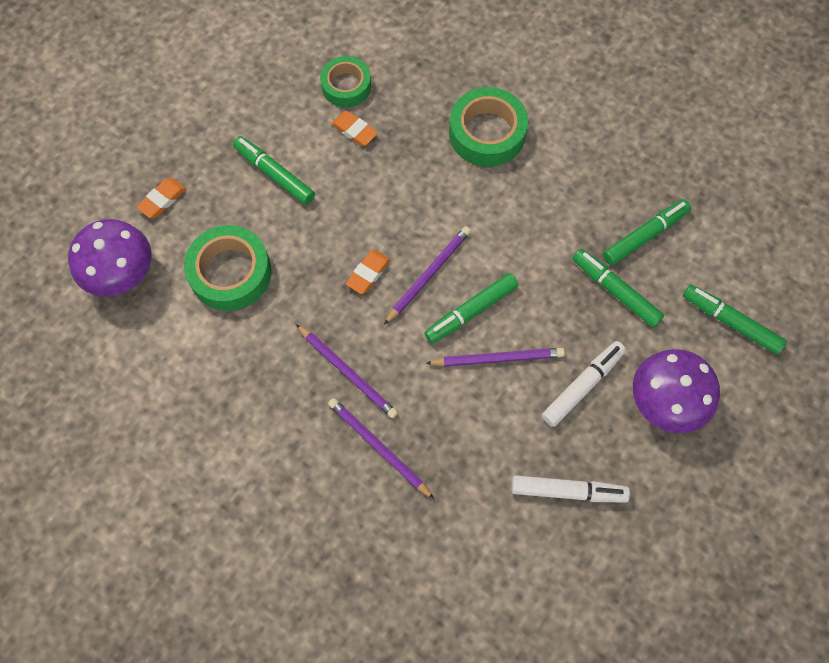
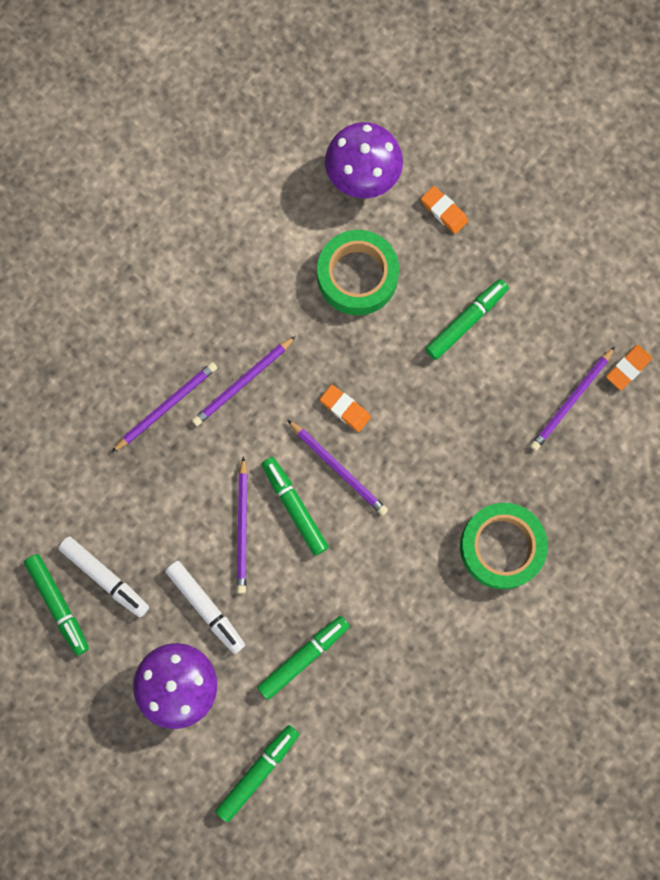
camera: 95 degrees right, 10 degrees up
green tape [320,56,371,107] -> purple pencil [530,346,615,451]
orange eraser [331,111,378,146] -> orange eraser moved to [606,345,652,390]
white marker [511,475,630,502] -> white marker turned 60 degrees counterclockwise [58,536,149,617]
green marker [603,199,691,265] -> green marker moved to [24,554,89,656]

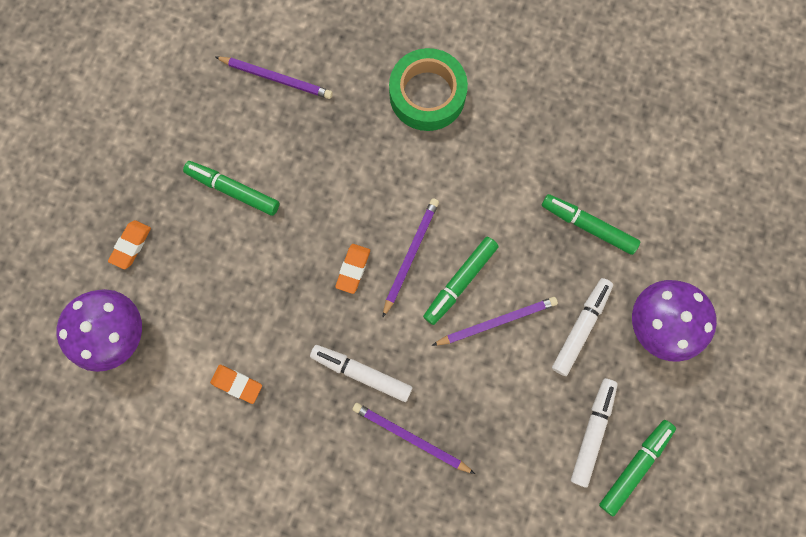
camera: 110 degrees left, 0 degrees up
purple pencil [192,336,296,426] -> white marker [310,345,412,402]
green marker [215,725,299,822] -> none
green tape [317,230,399,315] -> none
orange eraser [606,345,652,390] -> orange eraser moved to [210,365,262,404]

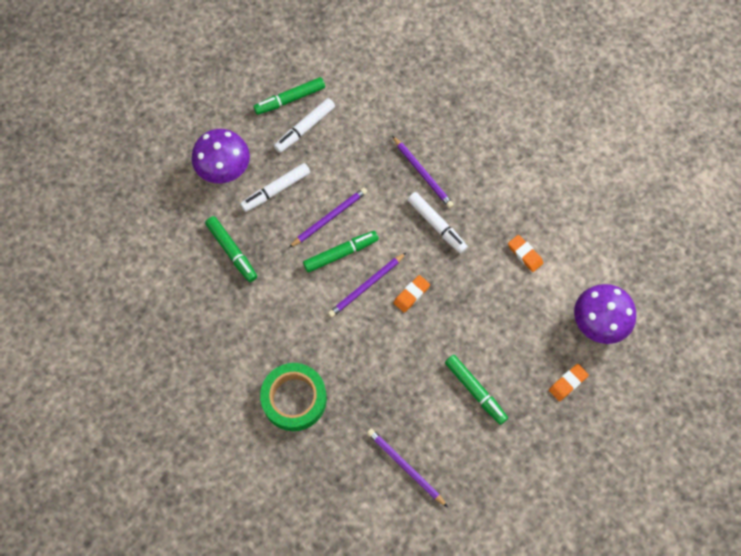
camera: 155 degrees left, 10 degrees down
purple pencil [432,297,558,346] -> purple pencil turned 135 degrees clockwise [289,187,367,248]

